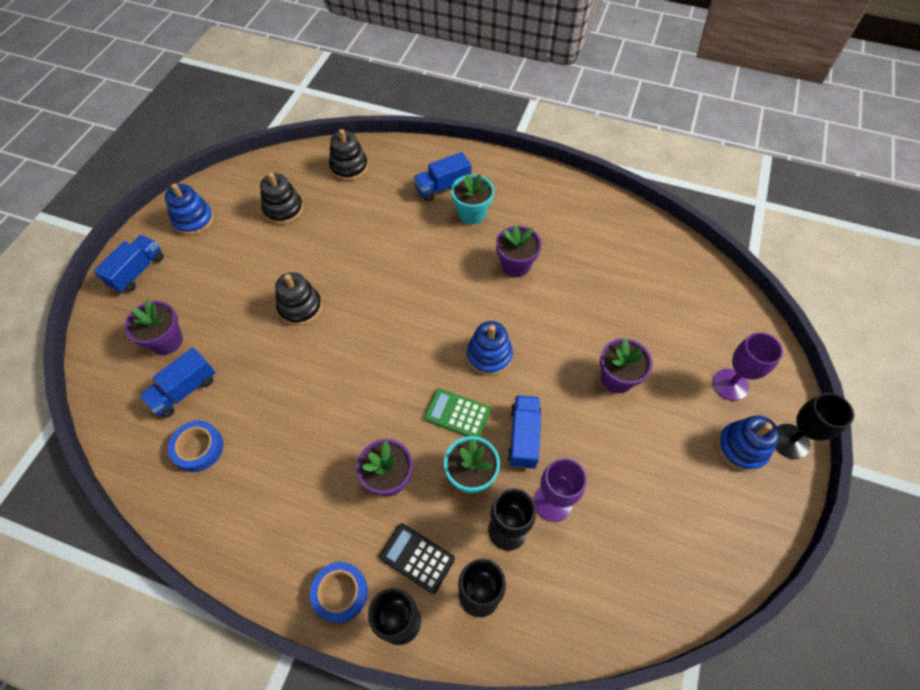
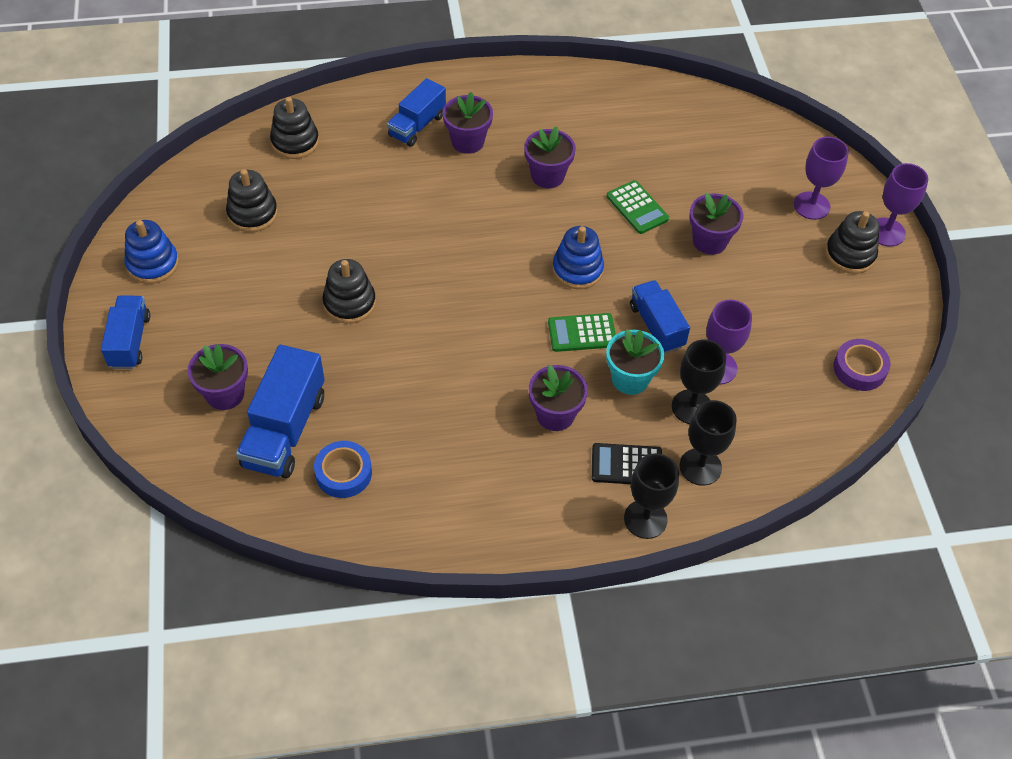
camera: 30 degrees left, 5 degrees down
blue truck [139,347,215,418] -> blue truck [236,345,325,478], size x1.53
blue tape [310,562,368,623] -> none
turquoise flower pot [451,174,494,224] -> purple flower pot [443,92,493,154]
blue stacking toy [717,415,780,472] -> black stacking toy [825,211,879,274]
black goblet [775,392,854,459] -> purple goblet [877,163,928,247]
none -> green calculator [607,180,669,234]
none -> purple tape [833,339,890,391]

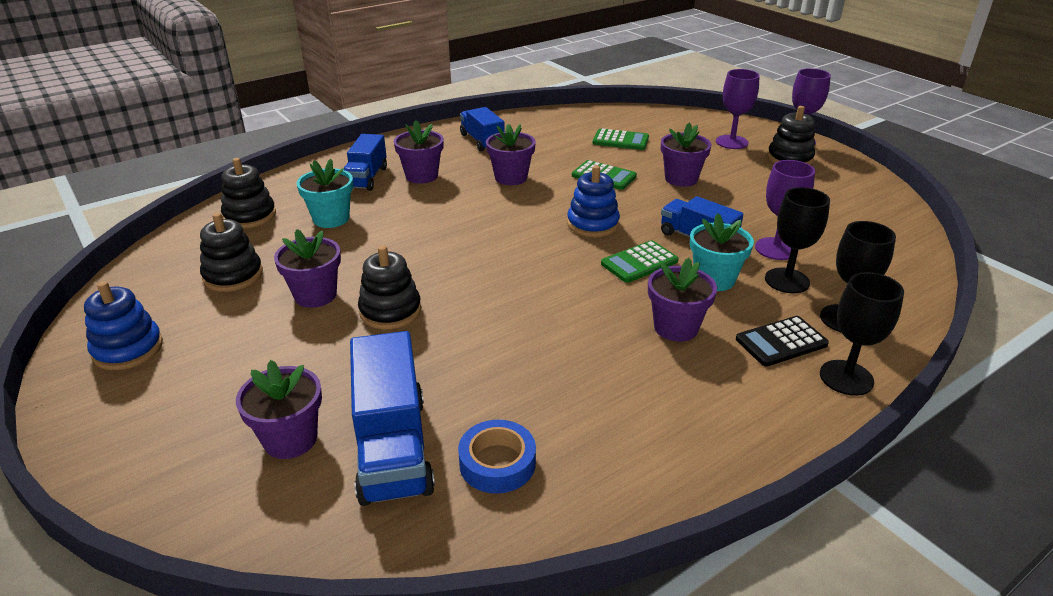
camera: 25 degrees left, 20 degrees down
blue truck [101,296,150,369] -> blue truck moved to [460,107,505,151]
purple tape [833,339,890,391] -> none
none -> purple flower pot [274,229,341,308]
none -> turquoise flower pot [297,159,353,228]
none -> green calculator [593,128,649,150]

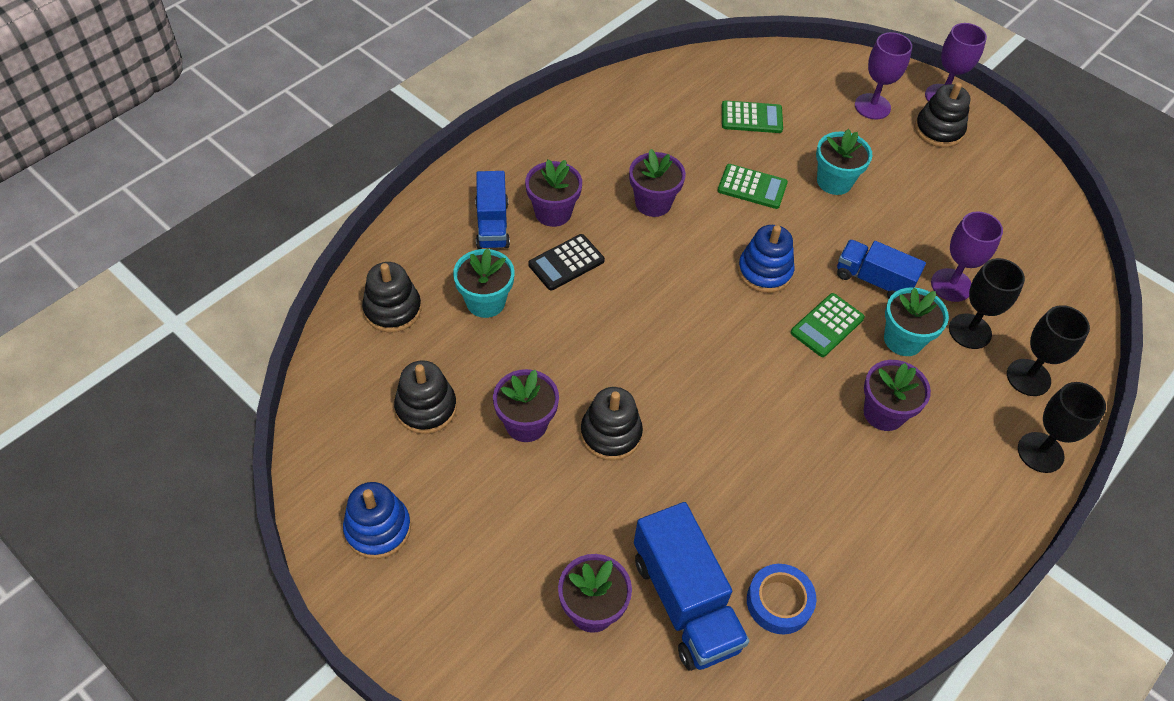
camera: 15 degrees left, 20 degrees up
blue truck [460,107,505,151] -> none
purple flower pot [661,123,712,187] -> turquoise flower pot [816,129,872,195]
black calculator [736,316,829,366] -> black calculator moved to [528,234,605,290]

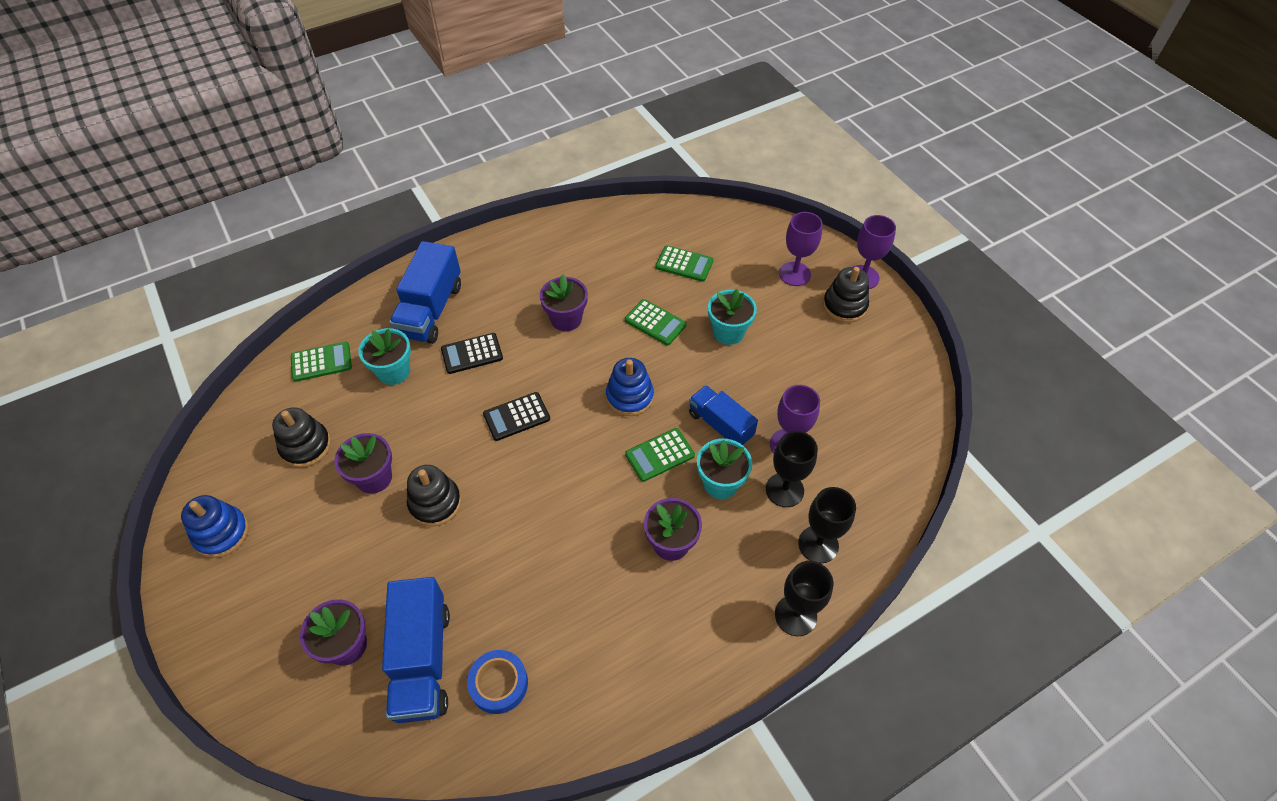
camera: 20 degrees right, 0 degrees up
black stacking toy [362,262,421,333] -> green calculator [291,342,352,382]
blue truck [475,171,510,249] -> blue truck [389,241,461,344], size x1.53
purple flower pot [525,159,582,227] -> none
none -> black calculator [483,392,550,441]

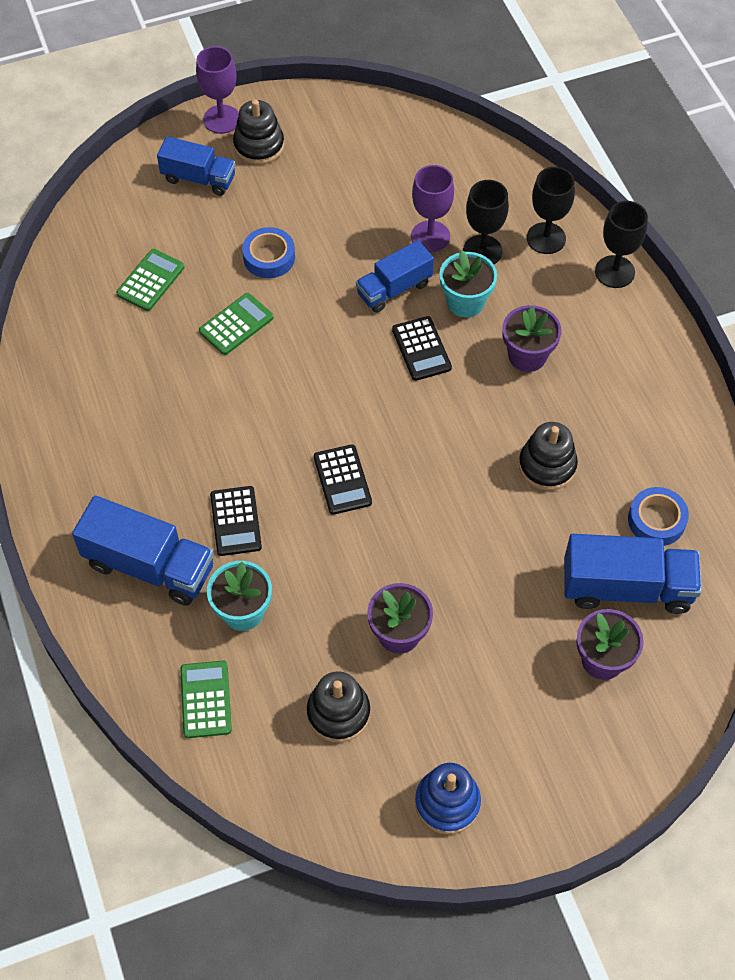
camera: 80 degrees left, 5 degrees up
black stacking toy [407,465,461,526] -> black stacking toy moved to [519,422,578,490]
purple flower pot [540,274,588,331] -> none
blue stacking toy [606,358,654,416] -> none
green calculator [625,428,695,482] -> black calculator [392,316,452,381]
turquoise flower pot [708,289,757,345] -> blue tape [242,227,295,278]
purple goblet [779,212,823,286] -> blue truck [157,136,235,196]

